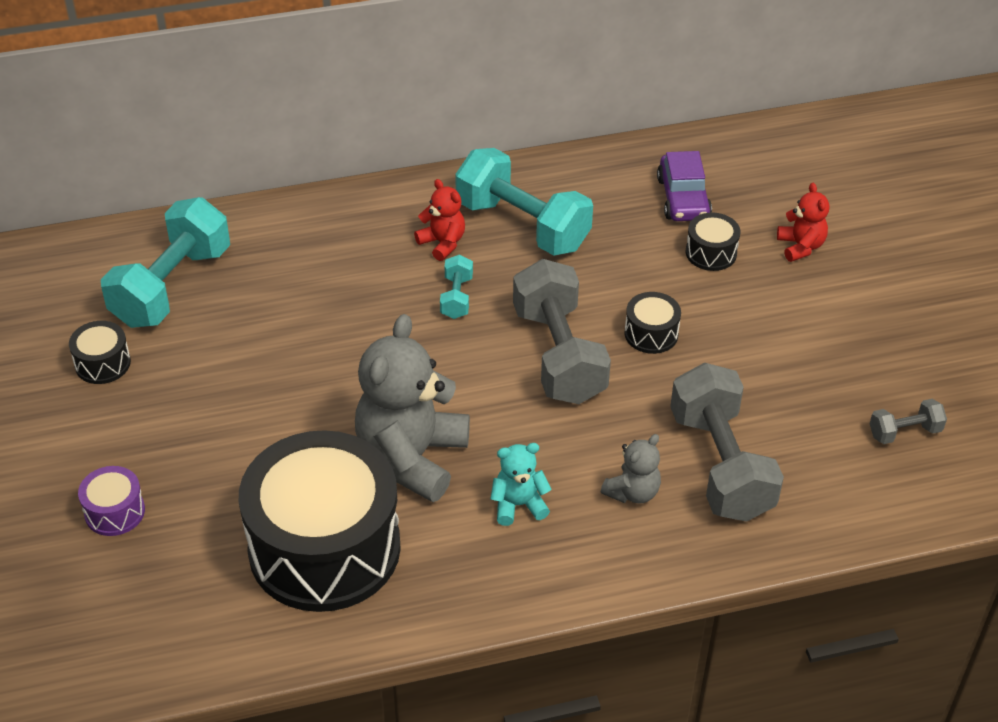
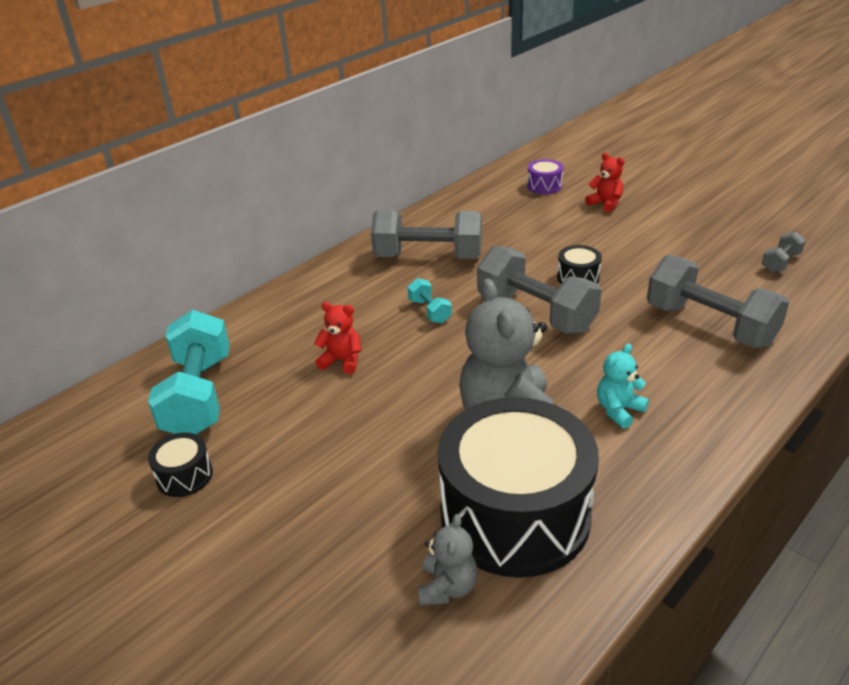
camera: 30 degrees left, 10 degrees down
purple drum [78,466,145,536] -> purple drum moved to [527,159,563,194]
red teddy bear [414,179,465,261] -> red teddy bear moved to [314,302,361,374]
turquoise dumbbell [455,148,593,256] -> grey dumbbell [371,210,482,259]
grey teddy bear [601,434,661,504] -> grey teddy bear moved to [418,514,477,606]
purple car [657,151,712,221] -> none
black drum [686,213,740,271] -> none

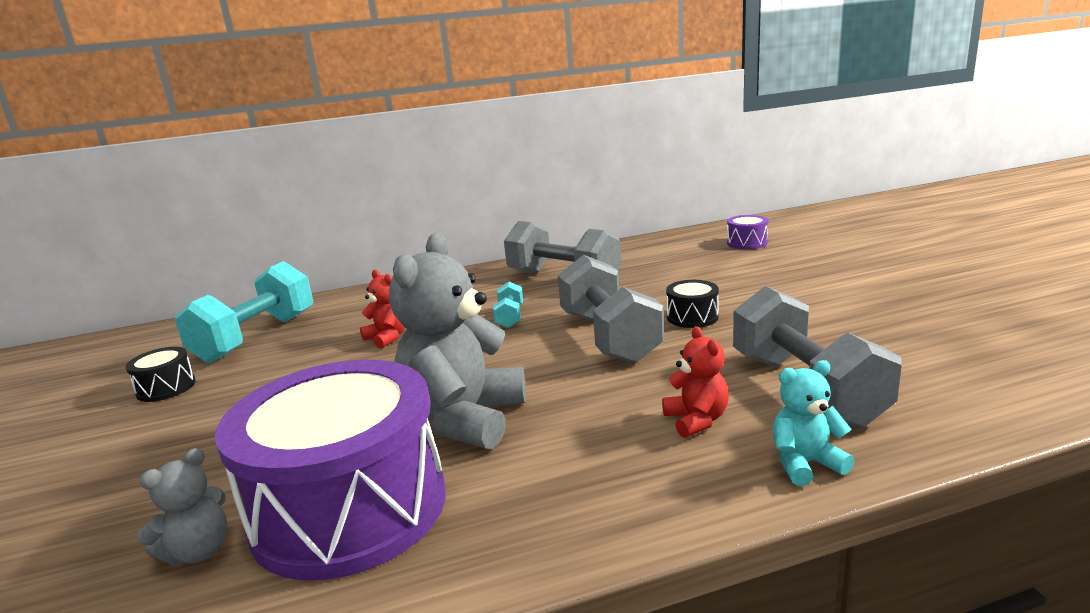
camera: 30 degrees right, 15 degrees down
black drum [438,397,599,578] -> purple drum [215,359,446,581]
red teddy bear [585,153,625,213] -> red teddy bear moved to [662,326,729,438]
turquoise teddy bear [597,344,649,429] -> turquoise teddy bear moved to [773,360,854,486]
grey dumbbell [762,232,806,273] -> none

